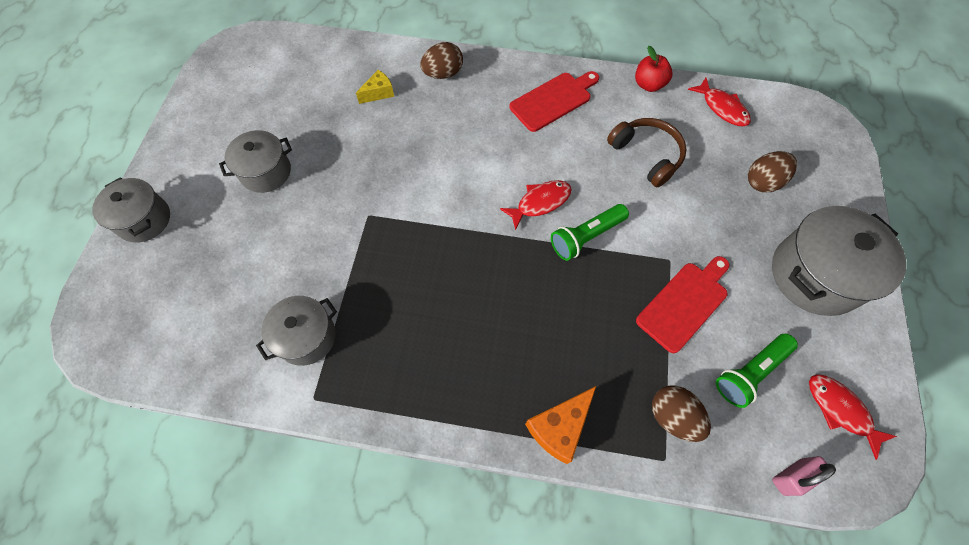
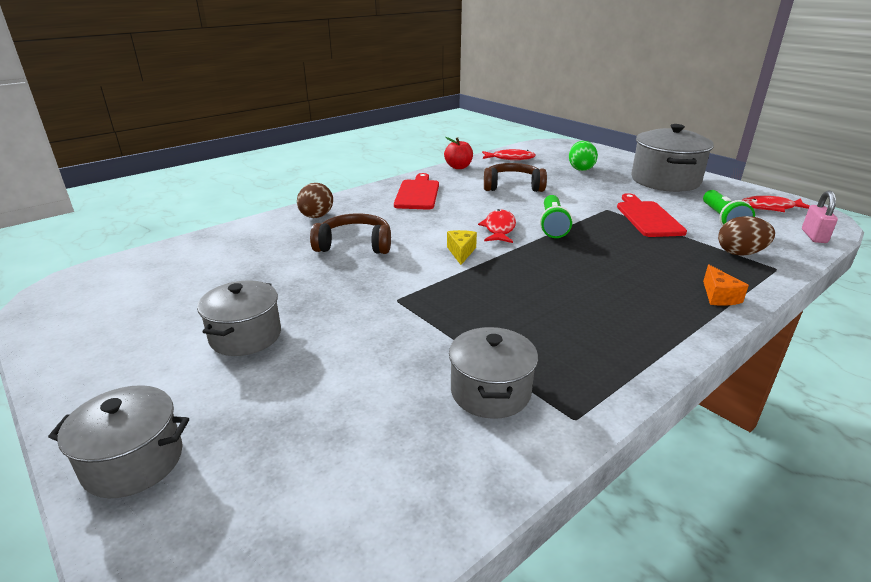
camera: 50 degrees left, 35 degrees down
yellow cheese [356,70,394,104] -> yellow cheese moved to [447,230,477,265]
orange cheese [525,386,596,464] -> orange cheese [703,264,749,306], size x0.63
brown egg [748,151,797,193] -> green egg [569,141,598,171]
none -> brown headphones [310,213,391,254]

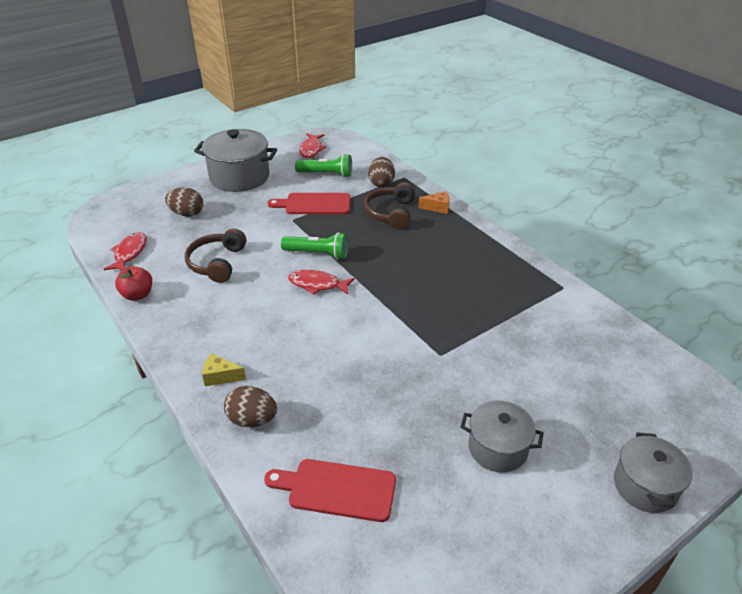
camera: 85 degrees left, 10 degrees up
brown headphones [310,213,391,254] -> brown headphones moved to [364,182,415,229]
red cutting board [394,173,439,210] -> red cutting board moved to [264,459,396,522]
yellow cheese [447,230,477,265] -> yellow cheese moved to [202,354,246,386]
grey pot [449,327,538,419] -> none
green egg [569,141,598,171] -> brown egg [165,187,203,217]
pink padlock [802,191,838,243] -> none

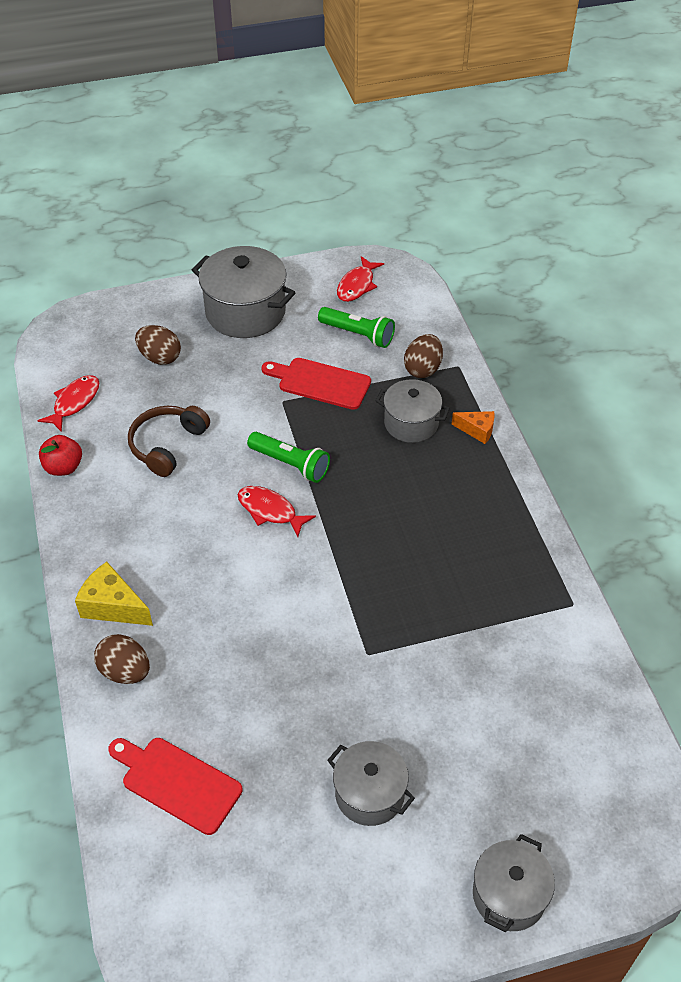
camera: 20 degrees right, 10 degrees up
yellow cheese [202,354,246,386] -> yellow cheese [75,562,153,626], size x1.57
brown headphones [364,182,415,229] -> grey pot [376,379,450,443]

